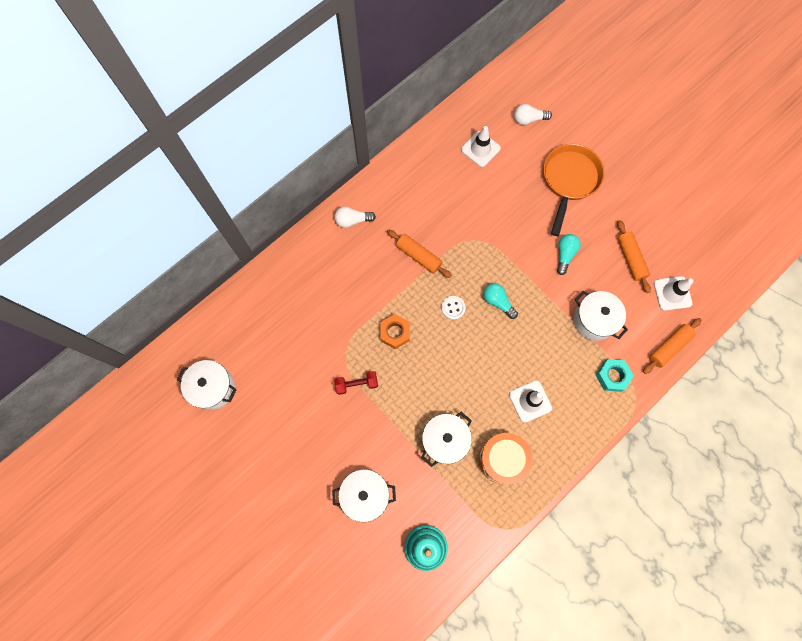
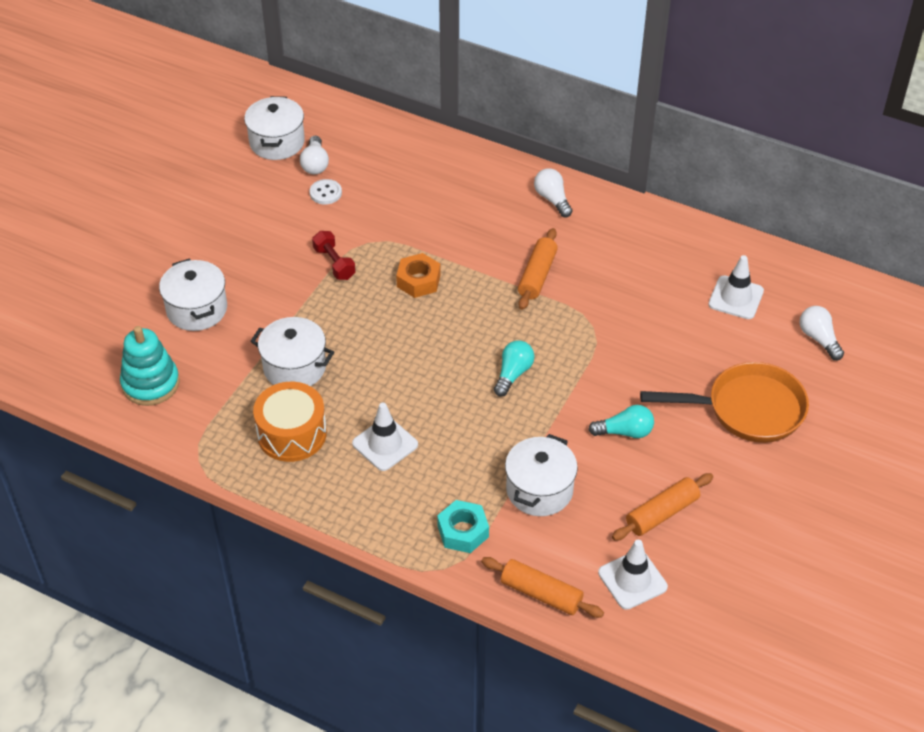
camera: 70 degrees right, 25 degrees down
white button [441,296,466,320] -> white button moved to [309,179,342,204]
none -> white light bulb [300,136,329,174]

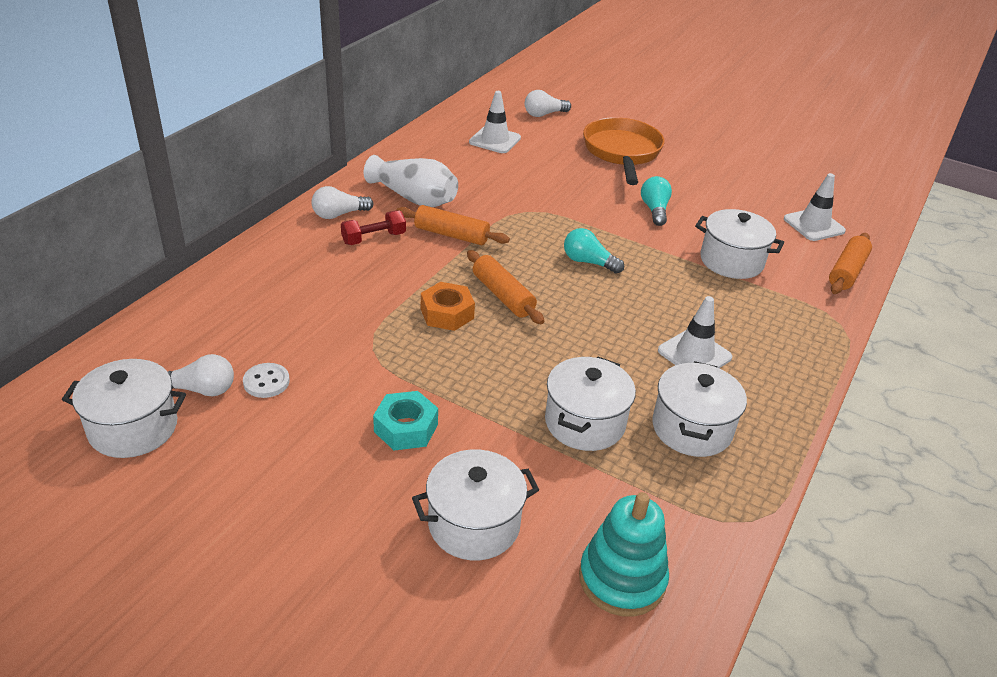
camera: 90 degrees left, 10 degrees down
orange drum [253,382,327,462] -> white pot [652,361,747,457]
red dumbbell [312,231,356,280] -> red dumbbell moved to [341,210,406,245]
turquoise nut [437,500,489,553] -> turquoise nut moved to [373,391,438,450]
orange rolling pin [612,473,713,541] -> orange rolling pin moved to [467,250,544,324]
none -> white vase [364,155,458,207]

